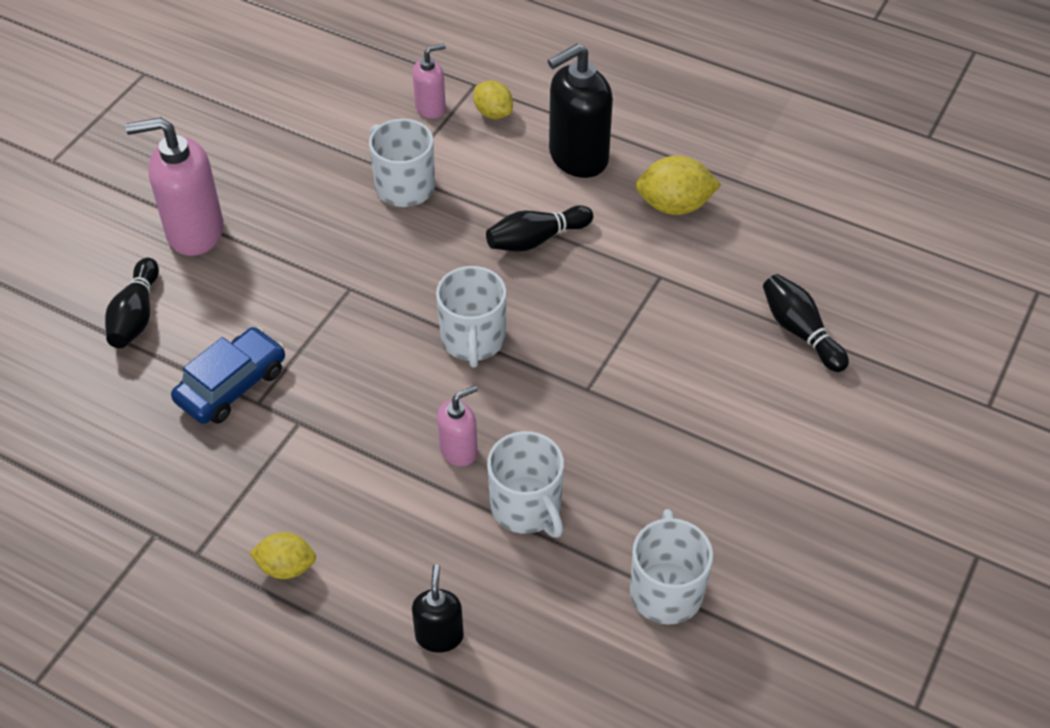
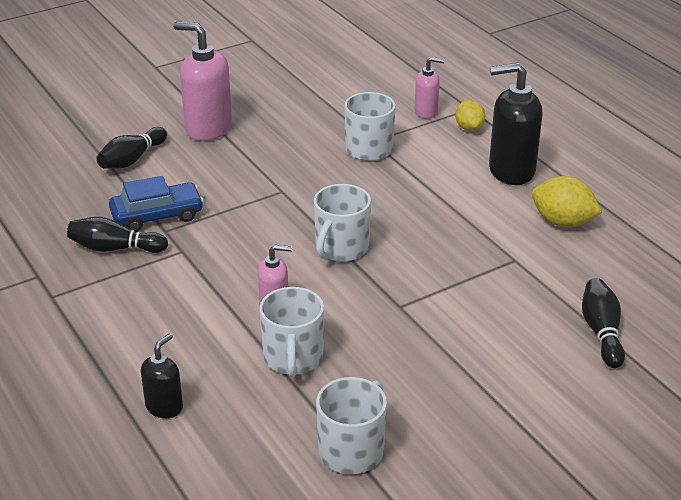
camera: 30 degrees right, 15 degrees down
yellow lemon [249,532,316,579] -> none
black bowling pin [486,205,593,252] -> black bowling pin moved to [67,217,168,253]

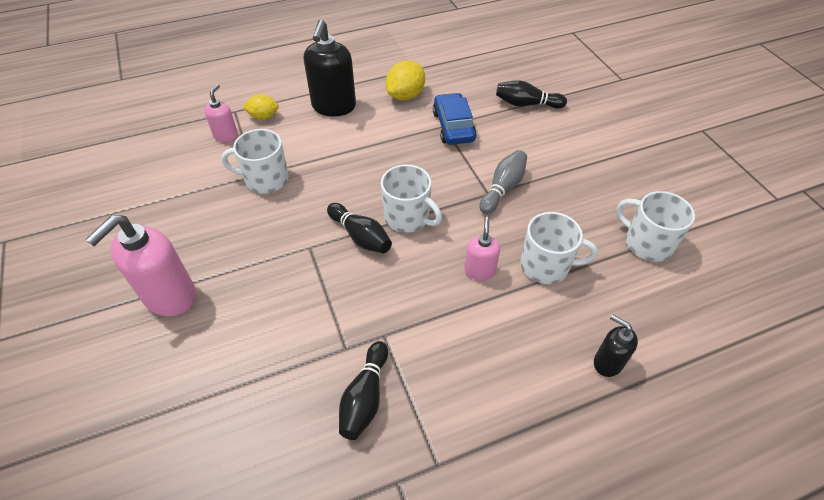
camera: 80 degrees left, 15 degrees up
black bowling pin [97,127,167,169] -> black bowling pin moved to [327,203,392,253]
blue car [109,176,204,232] -> blue car moved to [433,93,477,145]
none -> grey bowling pin [479,150,527,214]

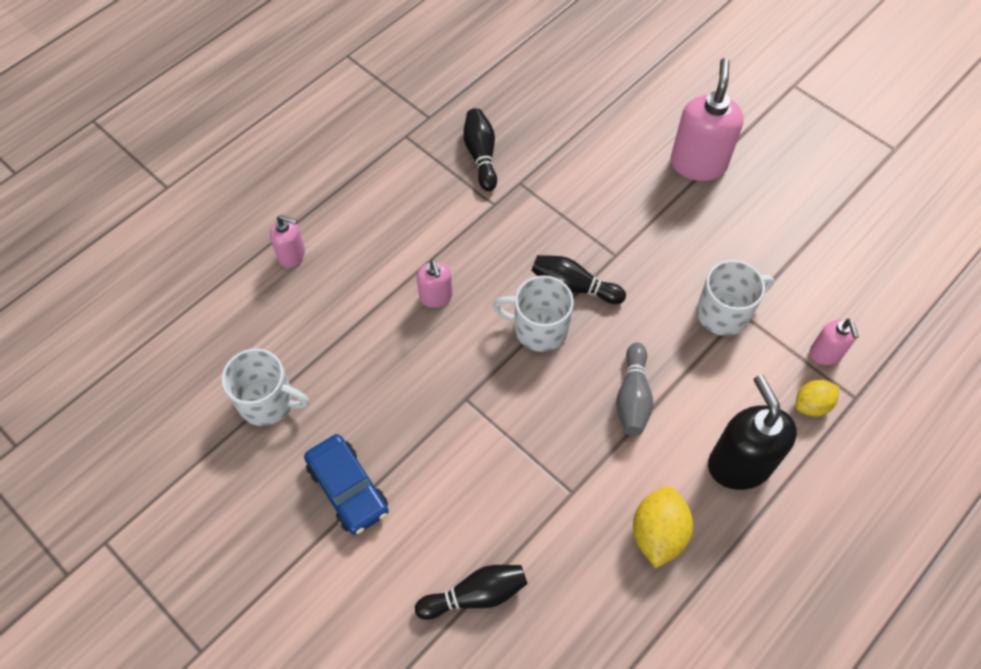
camera: 155 degrees right, 10 degrees up
blue car [433,93,477,145] -> blue car moved to [304,434,389,535]
grey bowling pin [479,150,527,214] -> grey bowling pin moved to [616,342,653,436]
white mug [520,212,598,284] -> none
black soap dispenser [594,314,638,377] -> pink soap dispenser [270,215,305,268]

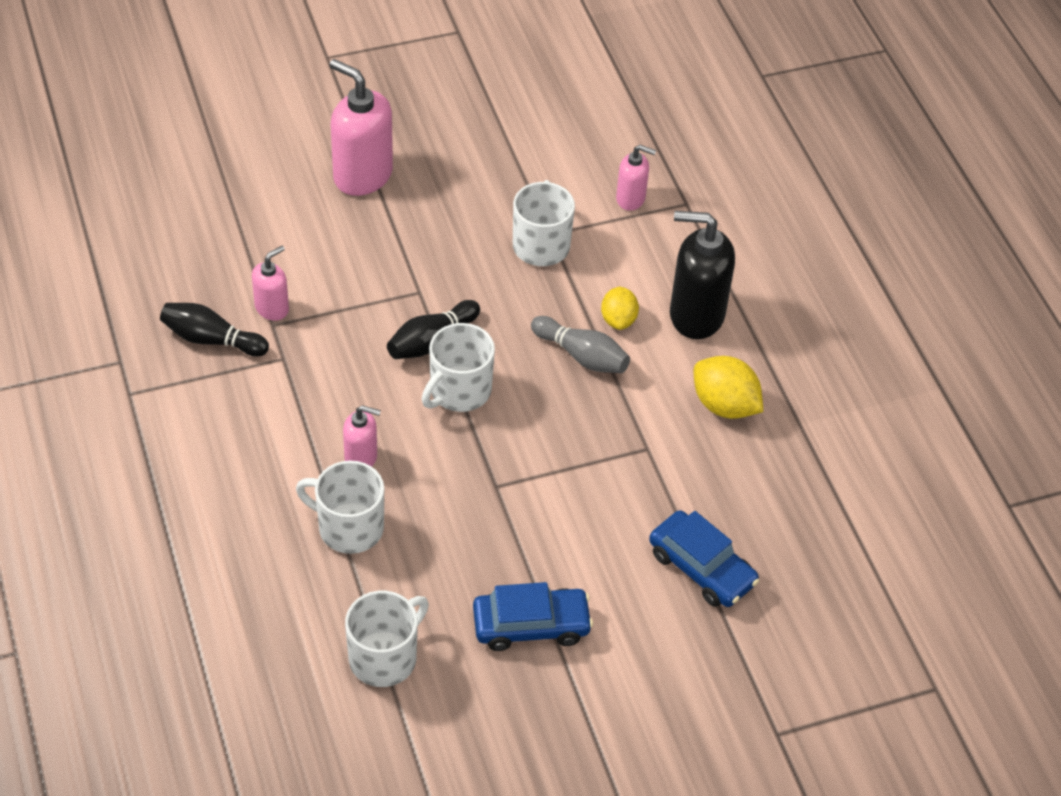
camera: 65 degrees left, 10 degrees down
pink soap dispenser [270,215,305,268] -> pink soap dispenser moved to [252,246,289,321]
black bowling pin [415,565,527,620] -> blue car [649,510,759,607]
yellow lemon [796,380,839,417] -> yellow lemon moved to [601,287,639,330]
none -> white mug [296,461,384,554]

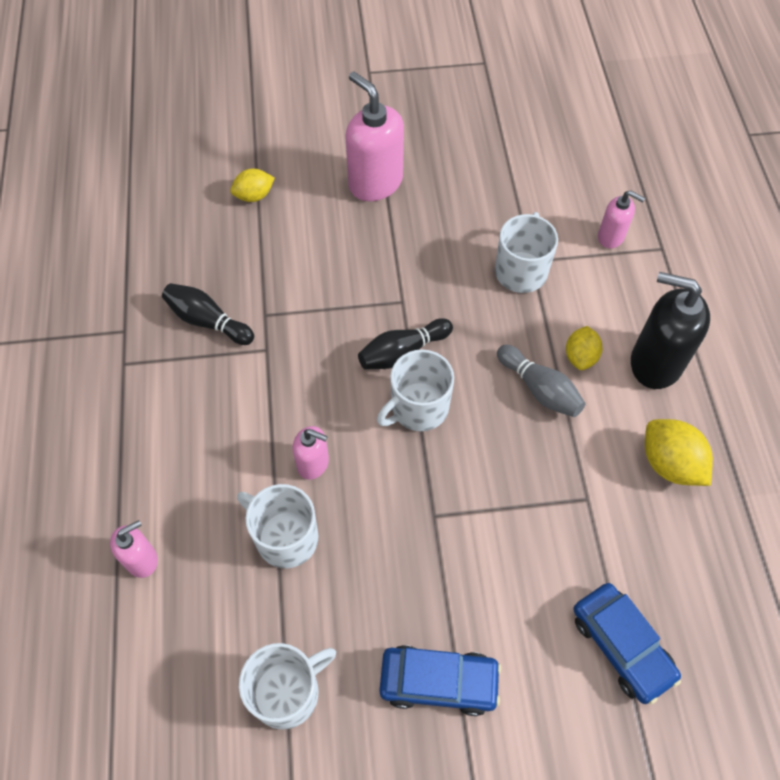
camera: 15 degrees right, 10 degrees up
pink soap dispenser [252,246,289,321] -> pink soap dispenser moved to [110,520,158,578]
none -> yellow lemon [230,169,275,202]

